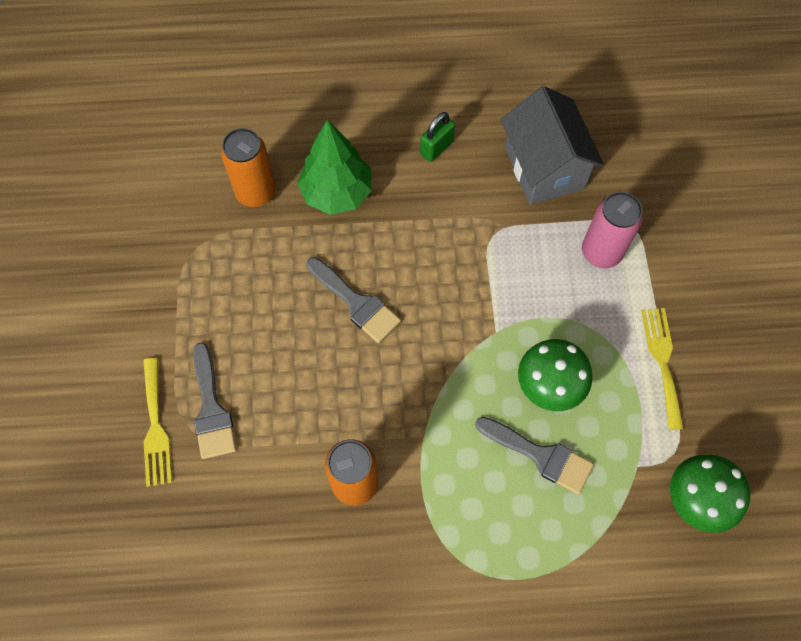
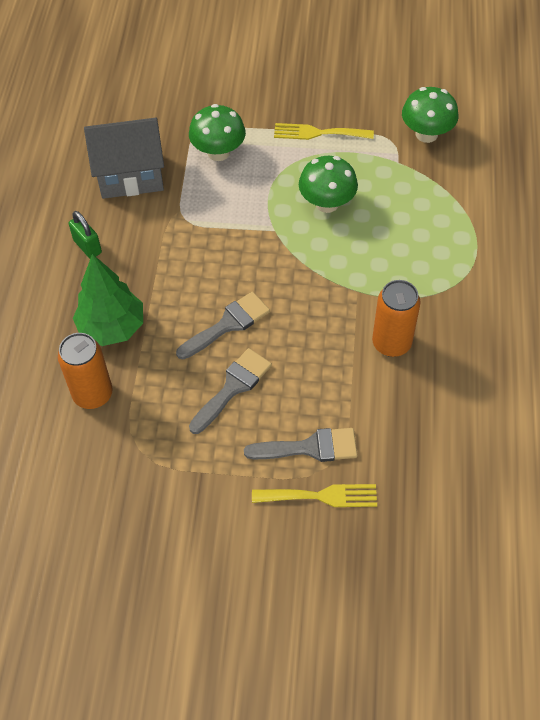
camera: 80 degrees left, 10 degrees down
grey brush [475,416,594,494] -> grey brush moved to [189,348,272,434]
pink can [582,192,643,268] -> green mushroom [189,104,246,161]

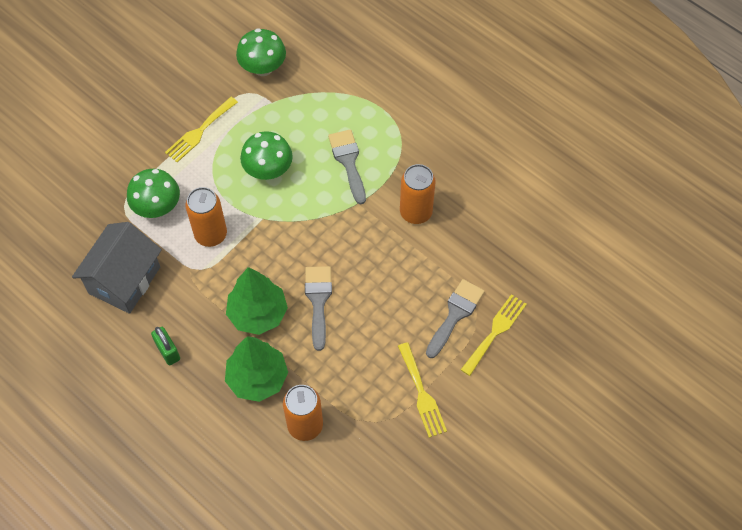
camera: 55 degrees left, 5 degrees up
green padlock [69,211,102,258] -> green padlock turned 60 degrees clockwise [151,327,180,365]
grey brush [189,348,272,434] -> grey brush moved to [328,129,366,205]
none -> orange can [186,187,227,247]
none -> green tree [226,267,288,335]
none -> yellow fork [398,342,447,438]

